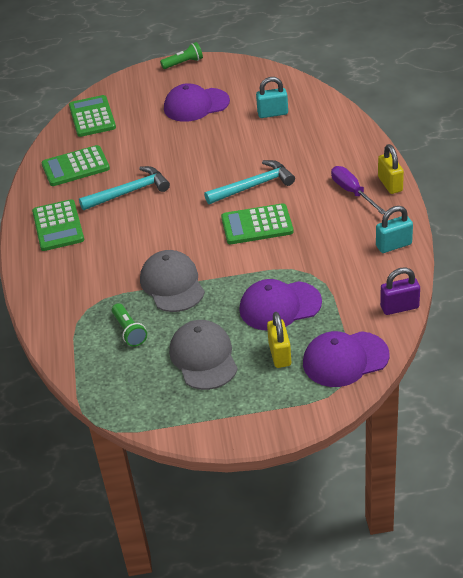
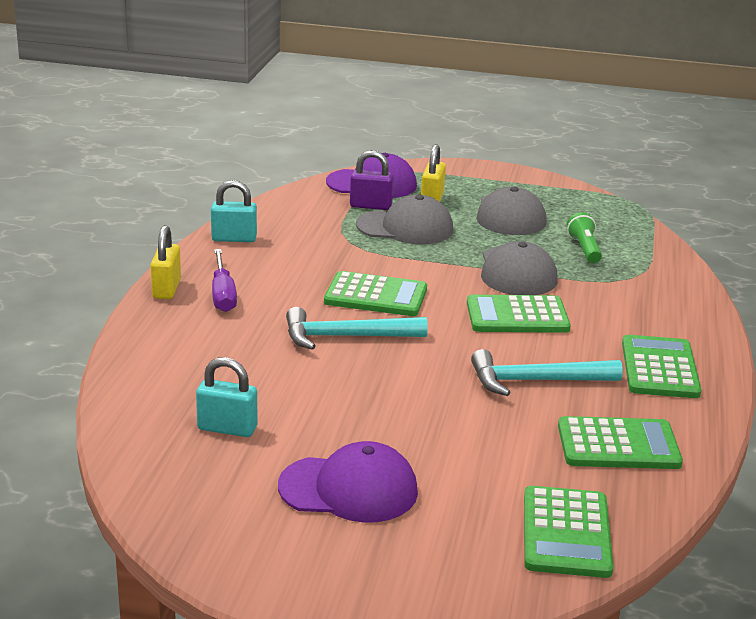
camera: 165 degrees left, 15 degrees down
green flashlight [160,42,203,69] -> none
purple cap [239,279,322,331] -> grey cap [356,195,454,244]
purple padlock [380,267,420,315] -> purple padlock moved to [350,150,394,210]
none -> green calculator [467,295,571,333]

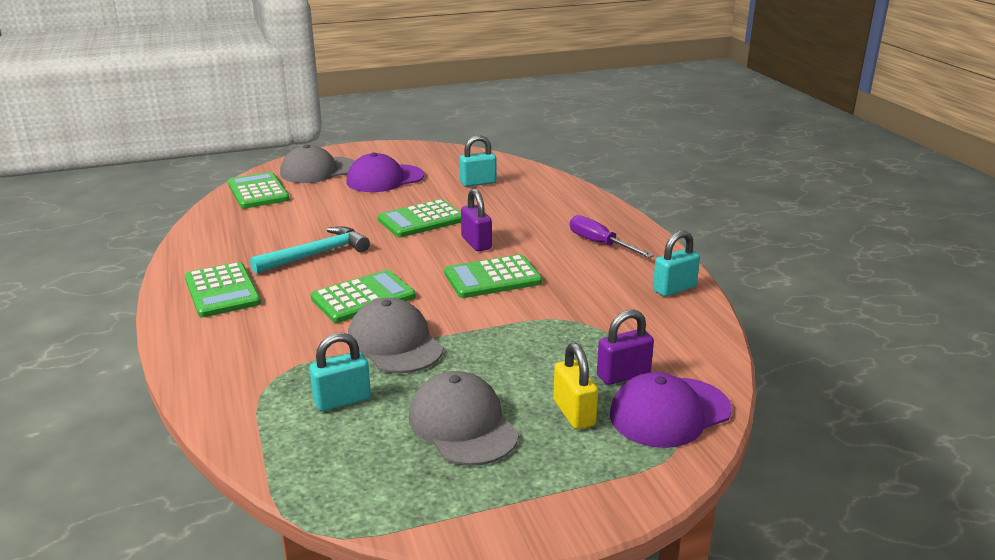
camera: 150 degrees right, 0 degrees up
yellow padlock [151,225,181,299] -> none
turquoise hammer [286,307,428,350] -> purple padlock [461,188,492,251]
grey cap [356,195,454,244] -> grey cap moved to [280,144,355,183]
green calculator [558,416,683,469] -> green calculator moved to [377,199,461,237]
green flashlight [567,212,602,263] -> turquoise padlock [310,333,371,411]

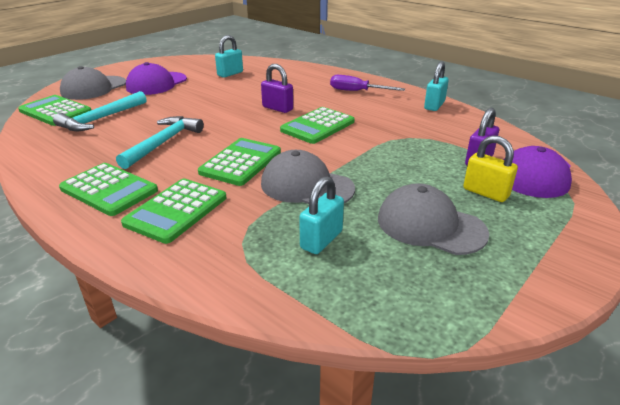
camera: 30 degrees left, 5 degrees up
green calculator [377,199,461,237] -> green calculator moved to [121,179,226,244]
none -> turquoise hammer [53,91,147,131]

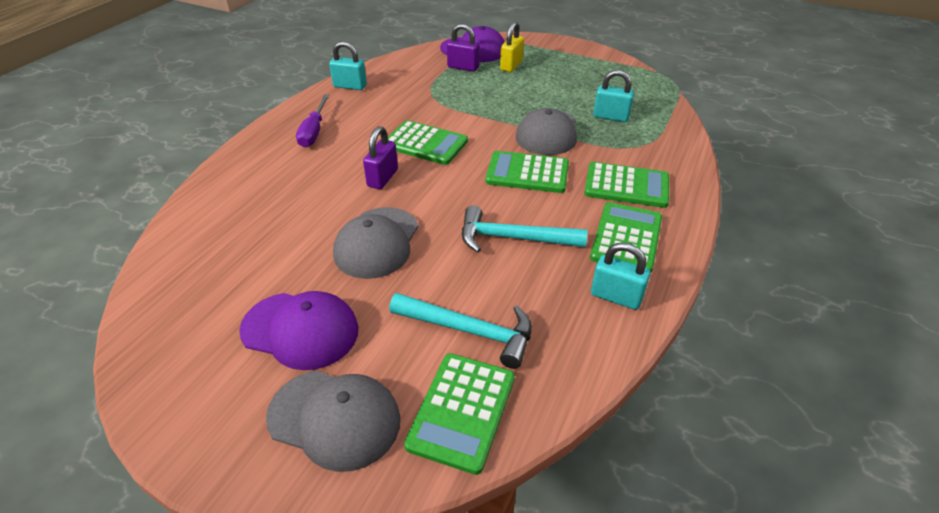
camera: 105 degrees left, 10 degrees up
turquoise padlock [215,35,243,78] -> turquoise padlock moved to [591,242,650,310]
grey cap [378,183,490,255] -> grey cap moved to [333,207,419,279]

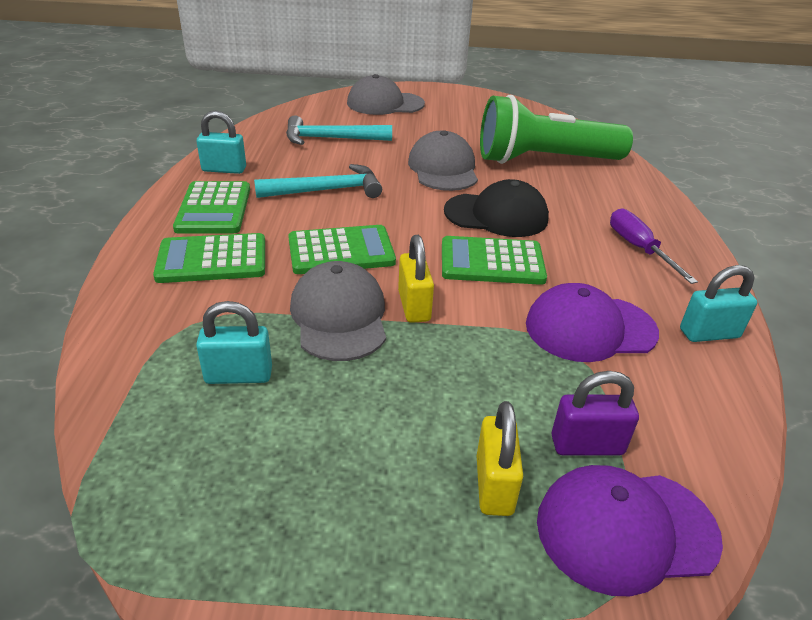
camera: 155 degrees right, 5 degrees down
purple cap [239,291,358,370] -> purple cap moved to [526,283,659,362]
purple padlock [363,126,398,189] -> black cap [444,179,549,237]
green calculator [404,353,515,475] -> none
none -> yellow padlock [398,235,434,323]
none -> green flashlight [480,95,633,164]

